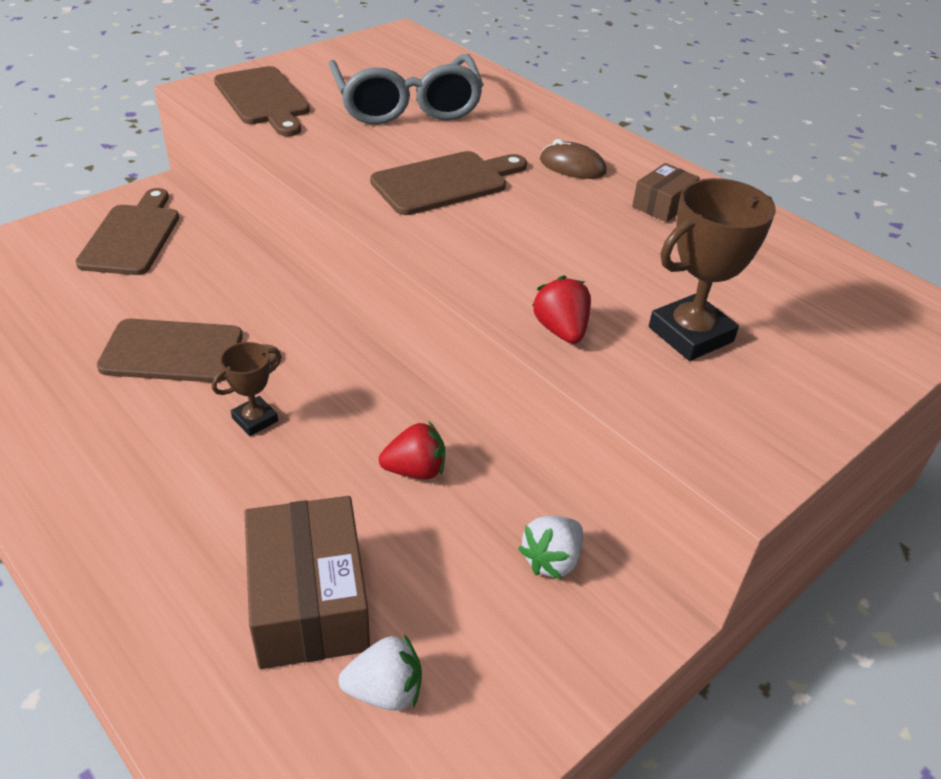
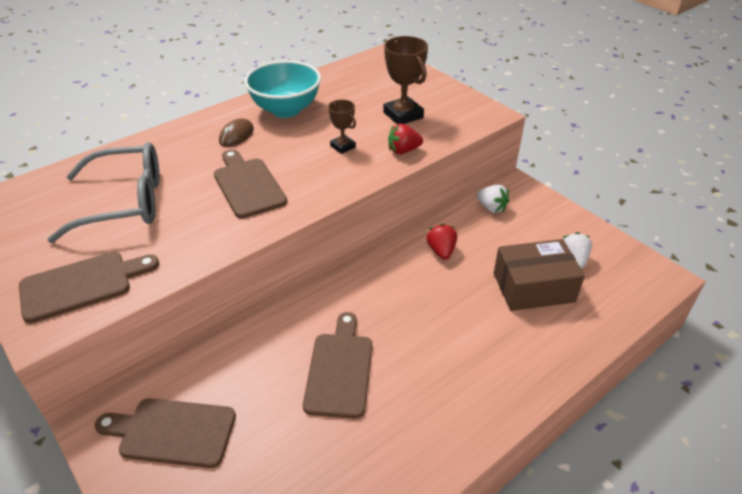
camera: 85 degrees left, 0 degrees up
brown trophy [212,342,282,436] -> brown trophy moved to [328,100,356,154]
brown box [632,163,700,222] -> turquoise bowl [244,60,321,118]

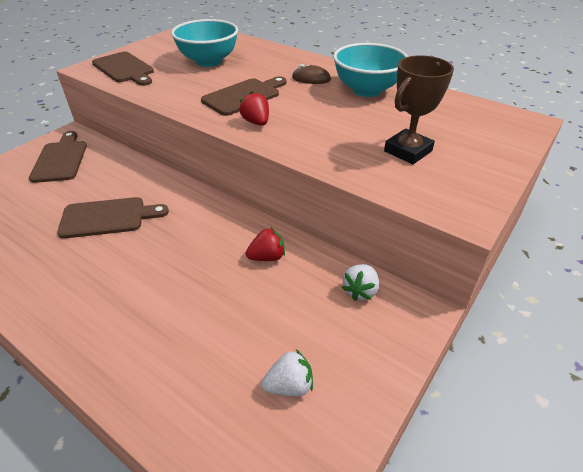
camera: 75 degrees right, 0 degrees up
grey glasses [47,142,159,243] -> turquoise bowl [171,19,238,67]
brown trophy [328,100,356,154] -> none
red strawberry [388,123,423,154] -> red strawberry moved to [239,91,269,126]
brown box [494,239,585,311] -> none

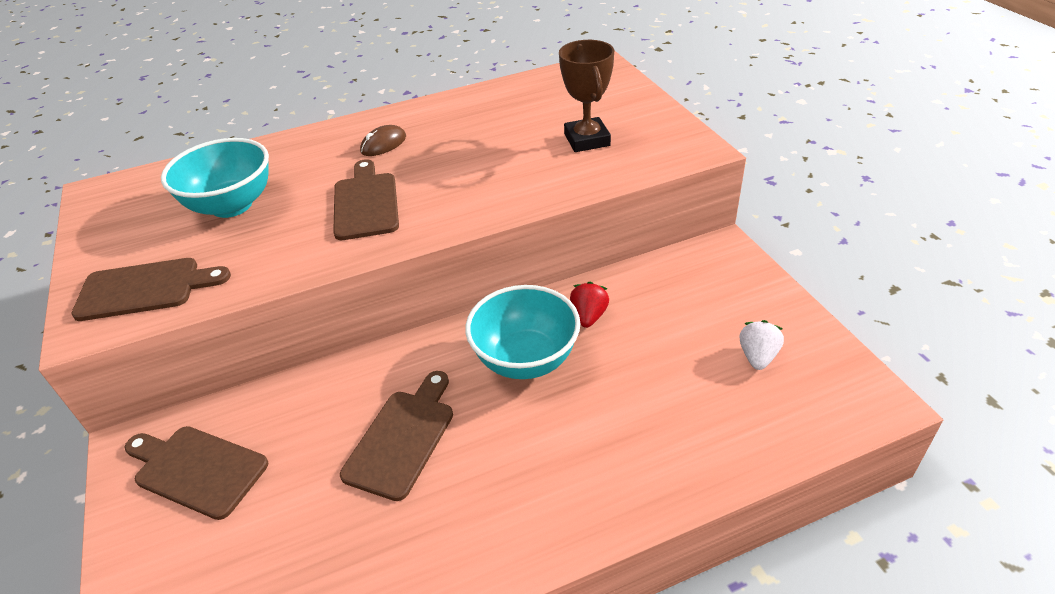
camera: 55 degrees left, 0 degrees up
red strawberry [239,91,269,126] -> none
turquoise bowl [333,43,408,97] -> turquoise bowl moved to [465,285,580,379]
white strawberry [342,264,379,301] -> none

